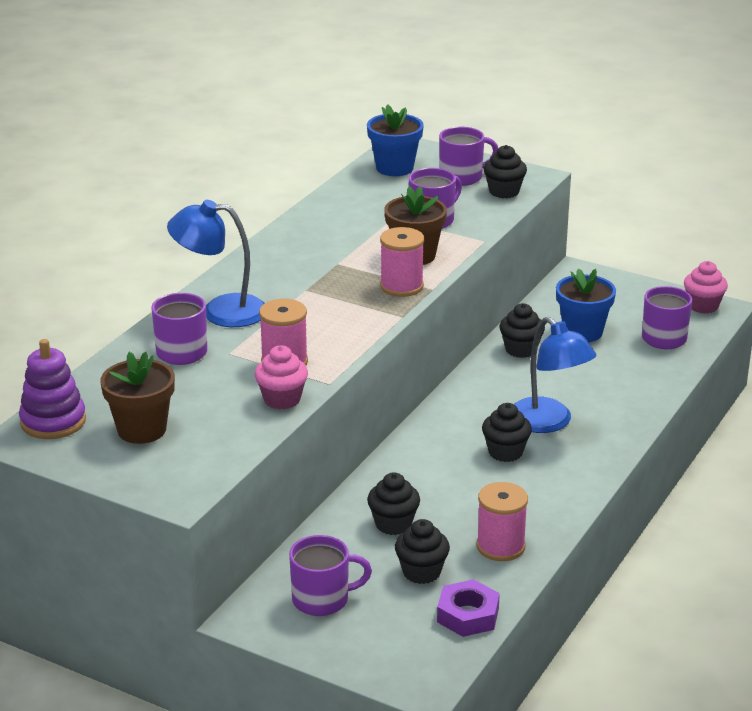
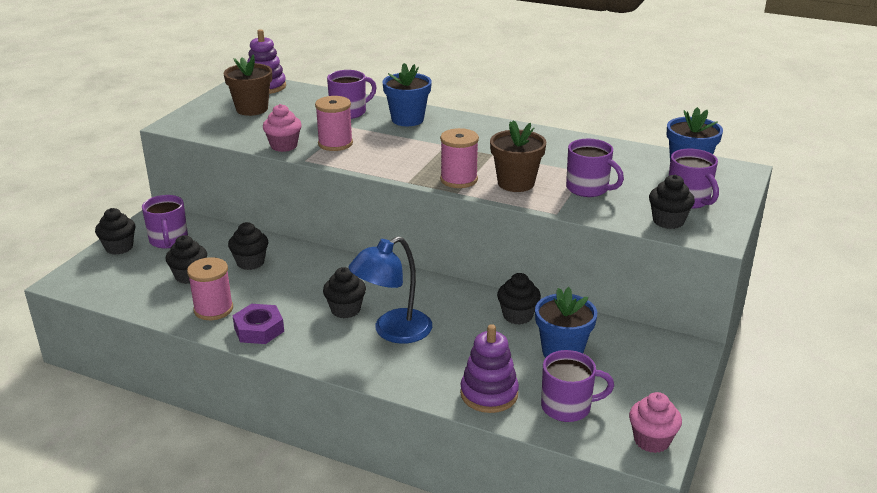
camera: 85 degrees right, 0 degrees up
blue lamp [167,200,265,327] -> blue flower pot [383,63,432,126]
purple nut [437,579,500,637] -> purple nut moved to [232,304,284,344]
none -> black cupcake [95,208,135,255]
none -> purple stacking toy [460,324,519,413]

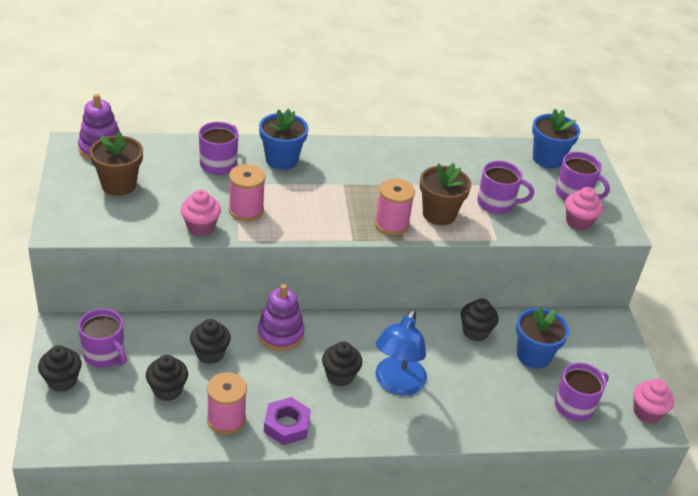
camera: 35 degrees left, 10 degrees up
purple stacking toy [460,324,519,413] -> purple stacking toy moved to [257,284,304,351]
black cupcake [649,174,695,229] -> pink cupcake [565,187,603,231]

